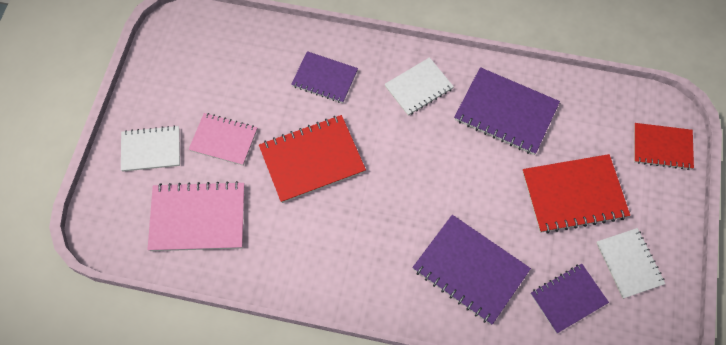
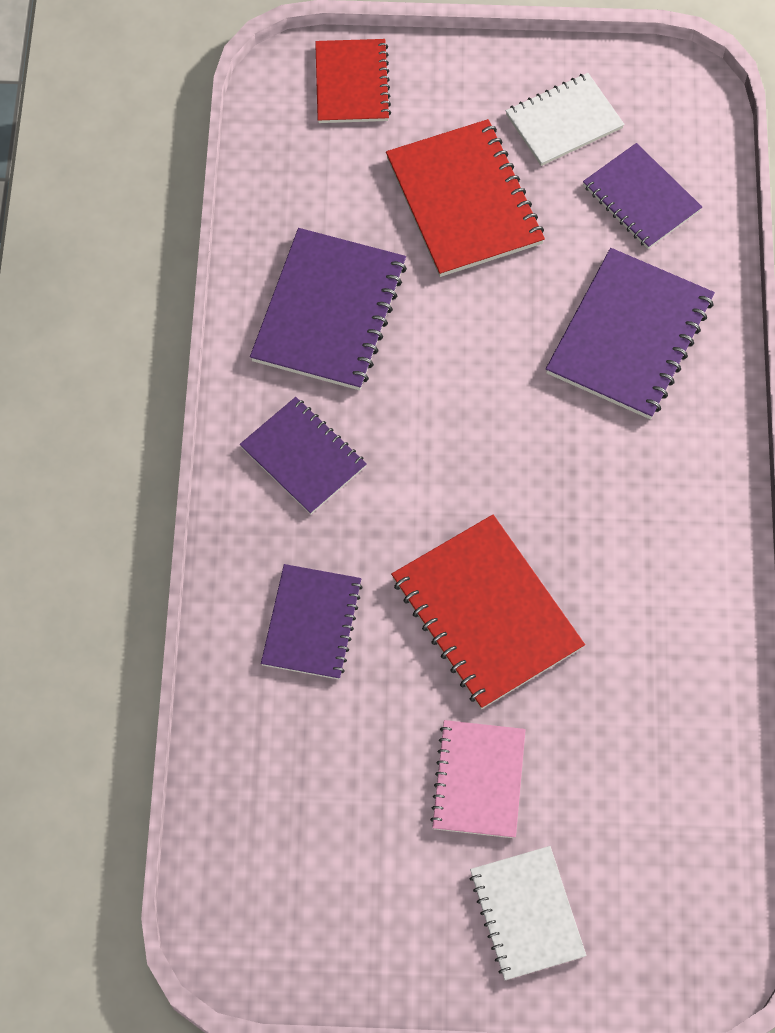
camera: 100 degrees left, 0 degrees up
pink notebook [147,181,244,251] -> none
white notebook [385,57,454,116] -> purple notebook [240,397,367,515]

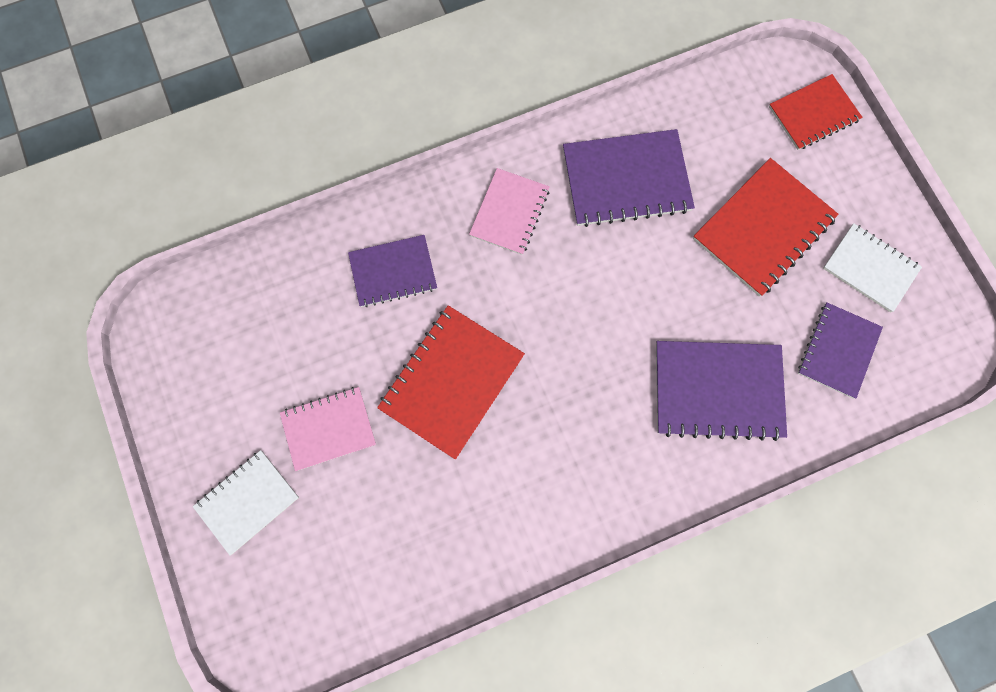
camera: 65 degrees right, 10 degrees up
purple notebook [240,397,367,515] -> pink notebook [469,168,550,255]

